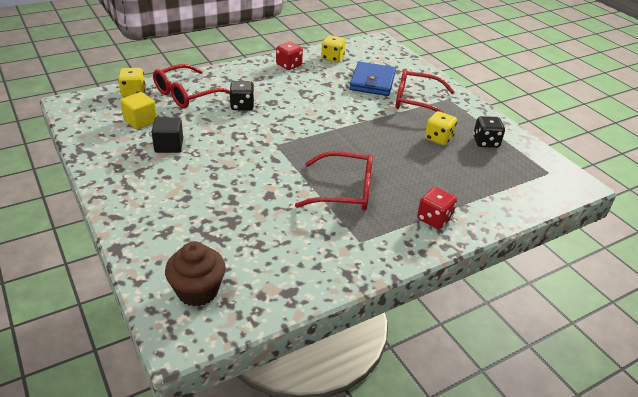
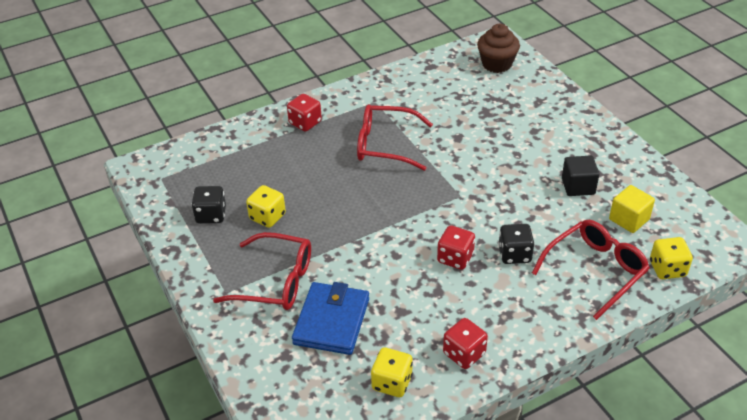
camera: 175 degrees left, 5 degrees up
none -> red dice [437,225,475,270]

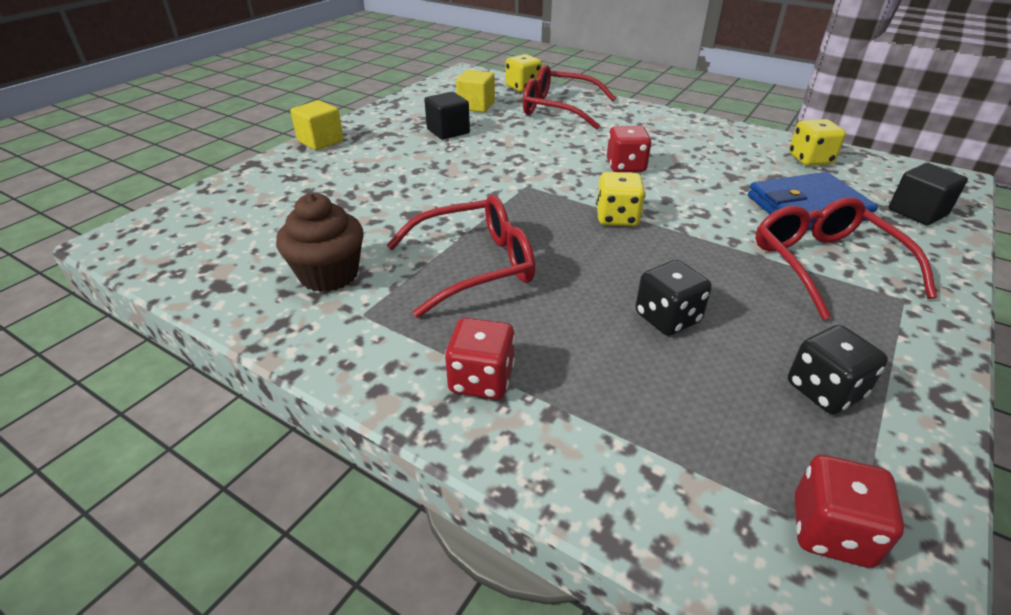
camera: 120 degrees left, 5 degrees down
yellow dice [246,185,286,228] -> yellow dice moved to [596,172,645,226]
red glasses [357,104,433,171] -> red glasses turned 90 degrees counterclockwise [386,195,535,318]
red dice [443,318,488,369] -> red dice moved to [795,455,904,568]
brown cupcake [477,24,520,73] -> brown cupcake moved to [276,193,364,292]
black dice [498,224,535,264] -> black dice moved to [636,260,712,336]
none -> yellow cube [290,100,344,150]
none -> black cube [889,163,968,225]

